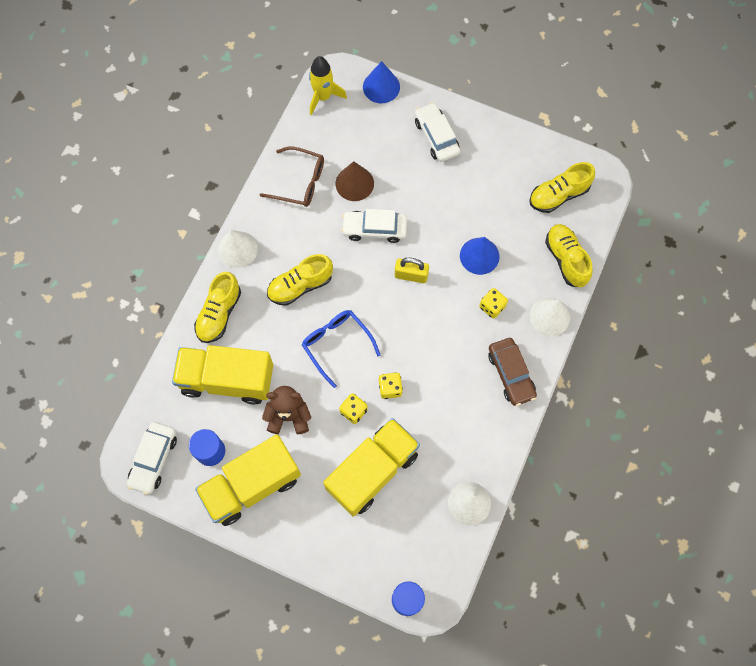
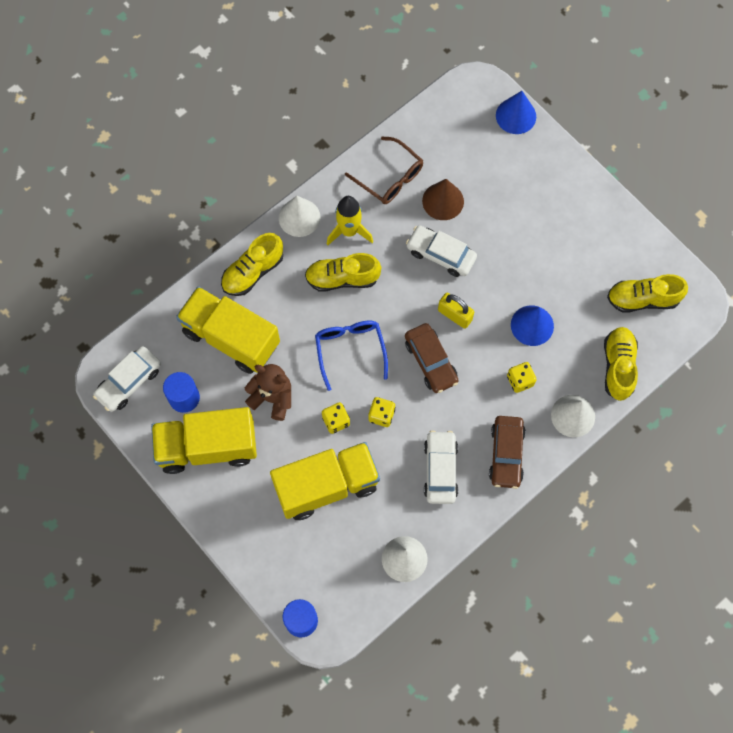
camera: 25 degrees right, 0 degrees up
yellow rocket [309,56,347,115] -> yellow rocket moved to [327,196,373,245]
white car [415,102,460,162] -> white car moved to [424,430,458,504]
none -> brown car [405,323,459,393]

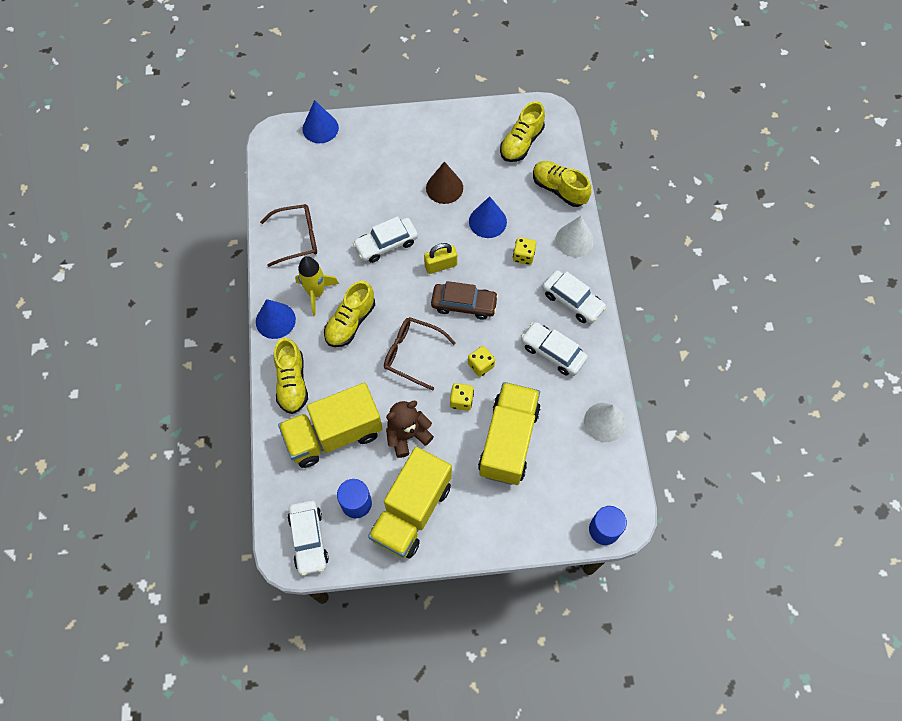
camera: 55 degrees left, 5 degrees down
white cone [279,196,321,237] -> blue cone [256,299,296,339]
blue glasses [315,320,388,391] -> brown glasses [384,317,456,391]
brown cone [422,179,464,220] -> brown cone moved to [426,161,463,204]
brown car [489,416,526,489] -> white car [542,270,607,324]

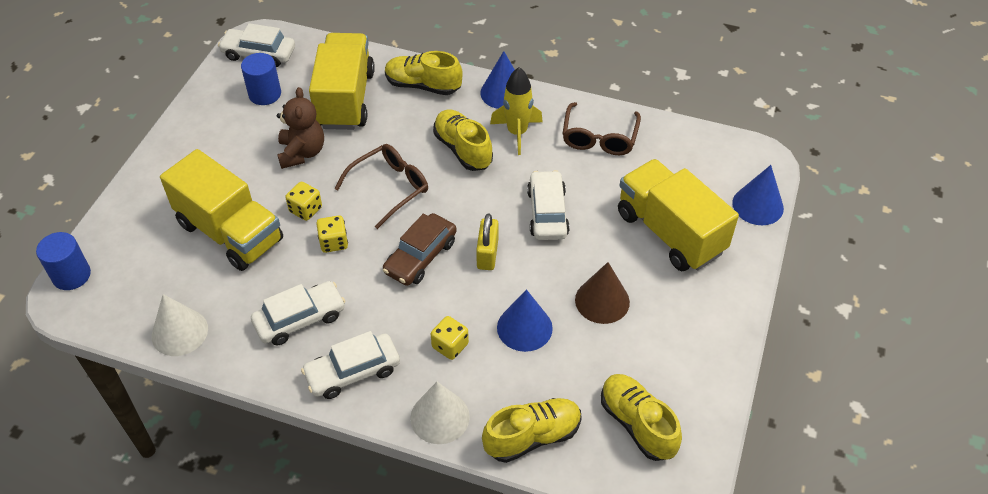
camera: 115 degrees right, 15 degrees down
yellow truck [368,447,452,558] -> yellow truck moved to [618,159,739,271]

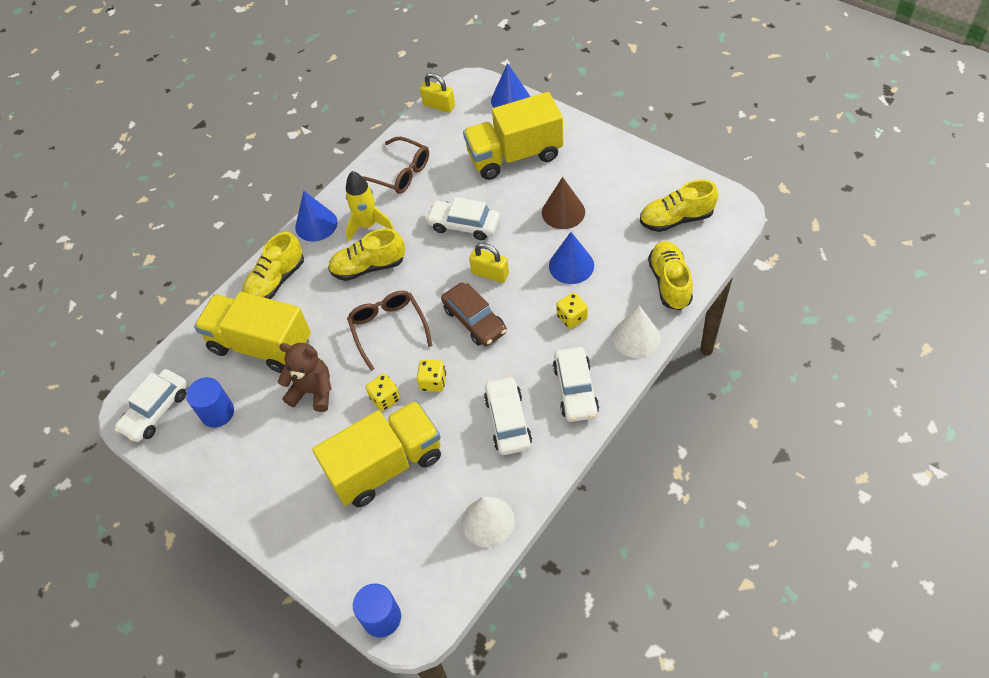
camera: 65 degrees left, 5 degrees up
none -> yellow padlock [420,73,455,113]

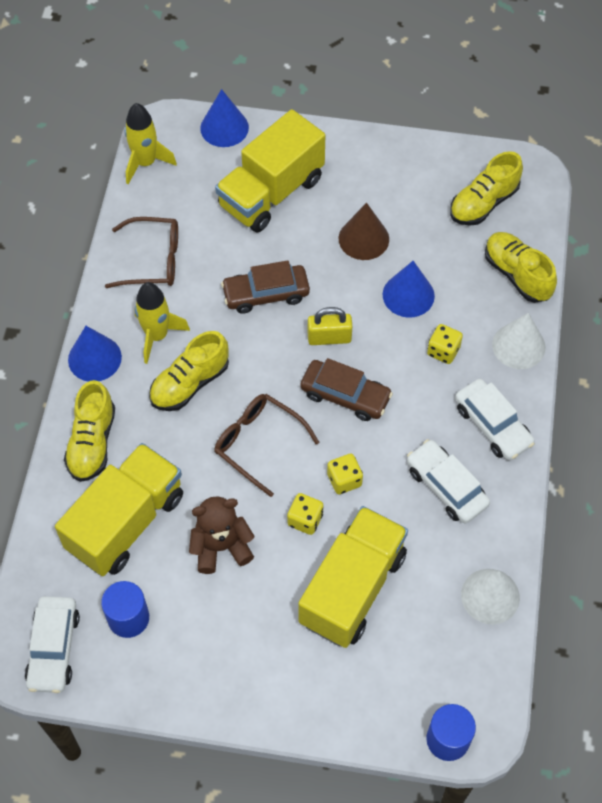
camera: 35 degrees left, 5 degrees up
yellow truck [194,292,311,373] -> yellow truck turned 135 degrees clockwise [55,443,183,576]
yellow padlock [420,73,455,113] -> yellow rocket [125,103,177,184]
white car [426,197,500,240] -> brown car [221,260,310,314]

